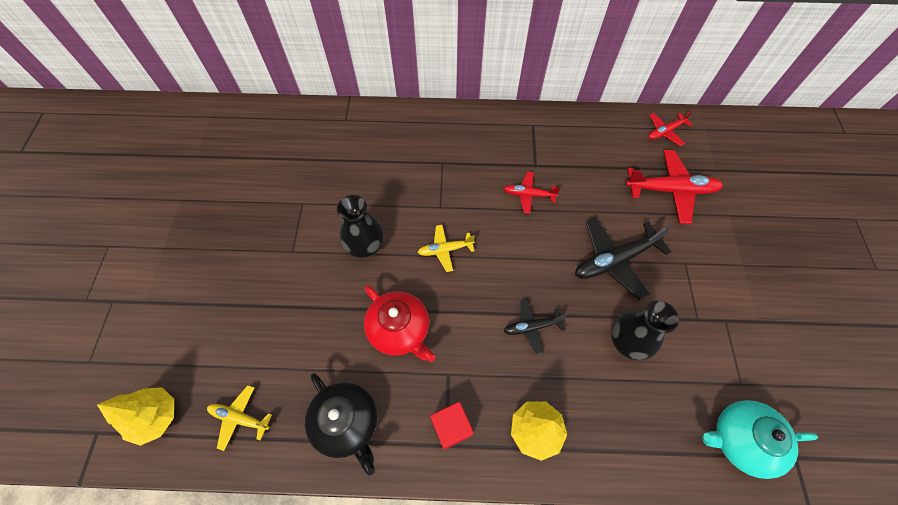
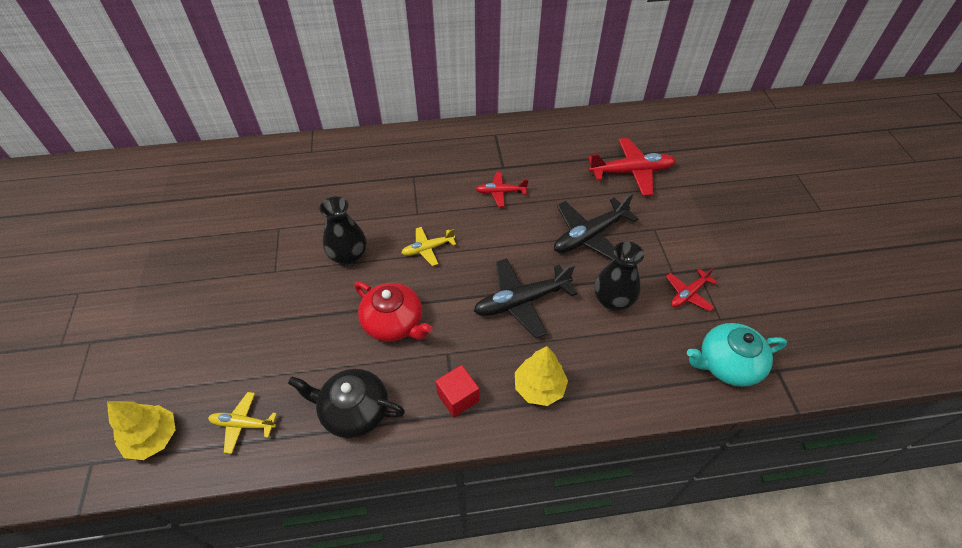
camera: 10 degrees left, 10 degrees down
black teapot [305,373,377,476] -> black teapot turned 150 degrees clockwise [288,369,405,438]
black plane [504,298,567,354] -> black plane [474,258,577,338], size x1.76
red plane [648,111,692,146] -> red plane moved to [666,267,717,311]

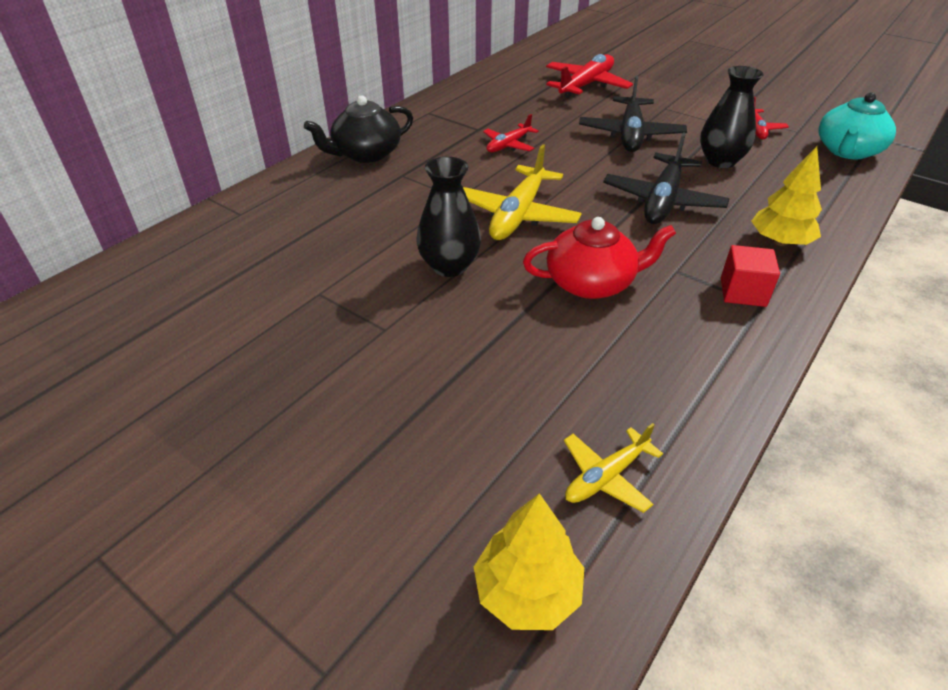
camera: 45 degrees left, 10 degrees down
black teapot [288,369,405,438] -> black teapot moved to [304,95,413,163]
yellow plane [401,227,456,266] -> yellow plane [463,144,582,240], size x1.76

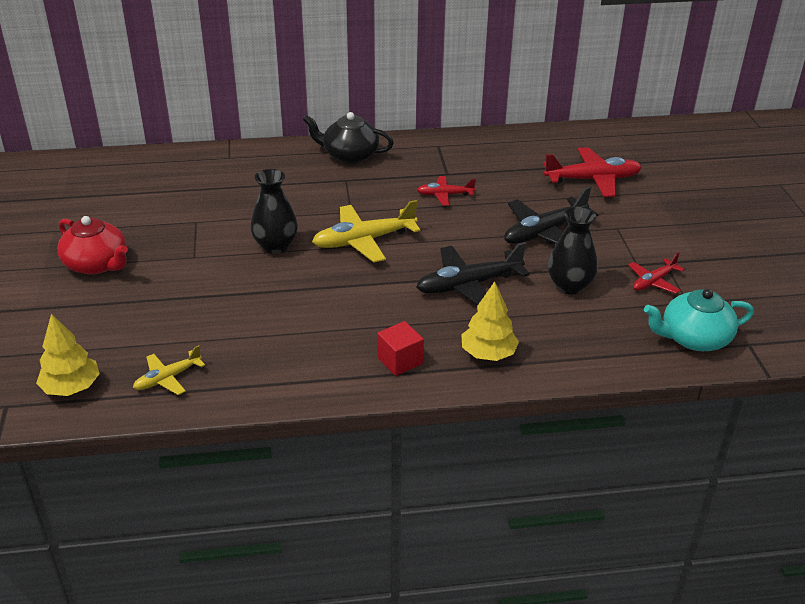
camera: 45 degrees right, 5 degrees down
red teapot [523,217,676,299] -> red teapot moved to [57,216,128,275]
yellow plane [564,423,663,513] -> yellow plane turned 45 degrees counterclockwise [133,345,205,395]

